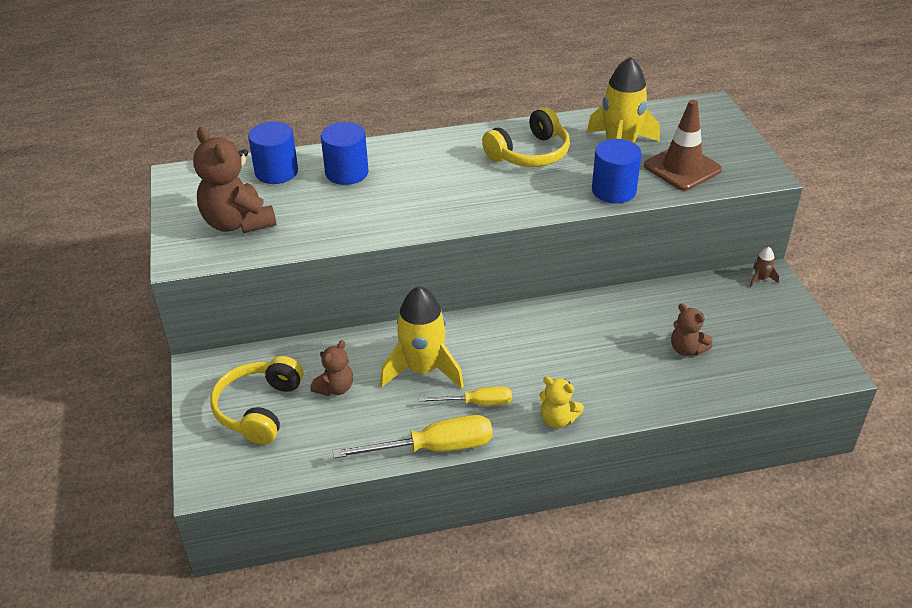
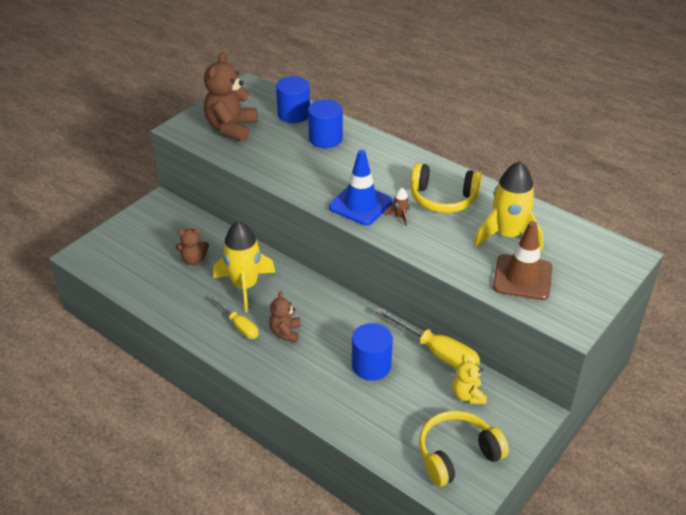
camera: 50 degrees right, 0 degrees up
yellow headphones [211,356,303,445] -> yellow headphones moved to [419,410,509,487]
yellow screwdriver [333,415,492,458] -> yellow screwdriver moved to [375,307,480,369]
yellow teddy bear [540,376,584,428] -> yellow teddy bear moved to [452,355,487,404]
blue cylinder [592,139,642,203] -> blue cylinder moved to [352,323,393,381]
brown teddy bear [671,303,712,356] -> brown teddy bear moved to [269,291,301,343]
brown rocket [749,247,779,287] -> brown rocket moved to [385,188,410,226]
none -> blue traffic cone [329,150,393,226]

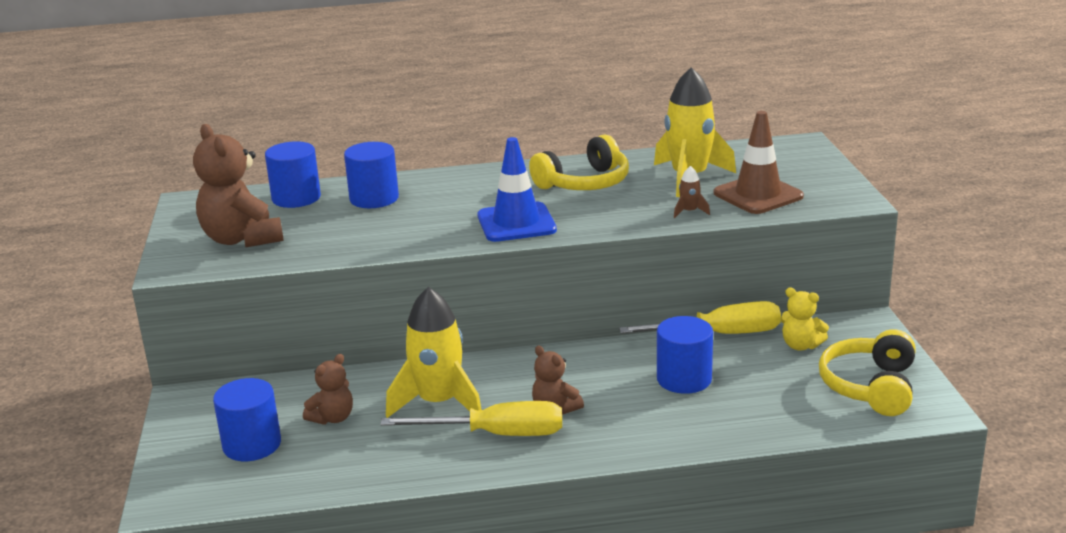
camera: 45 degrees left, 15 degrees down
yellow screwdriver [210,296,259,339] -> yellow screwdriver [380,401,562,436], size x1.64
brown rocket [385,188,410,226] -> brown rocket moved to [674,166,710,218]
none -> blue cylinder [213,378,281,461]

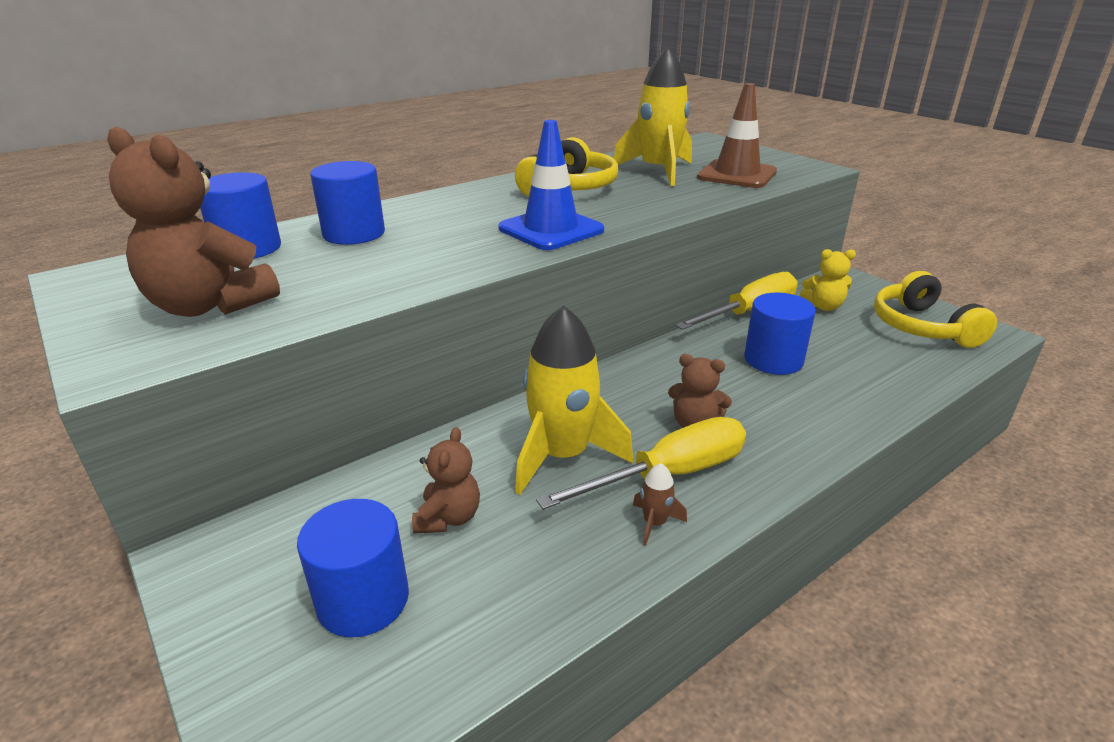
camera: 30 degrees left, 5 degrees up
brown rocket [674,166,710,218] -> brown rocket moved to [633,463,687,546]

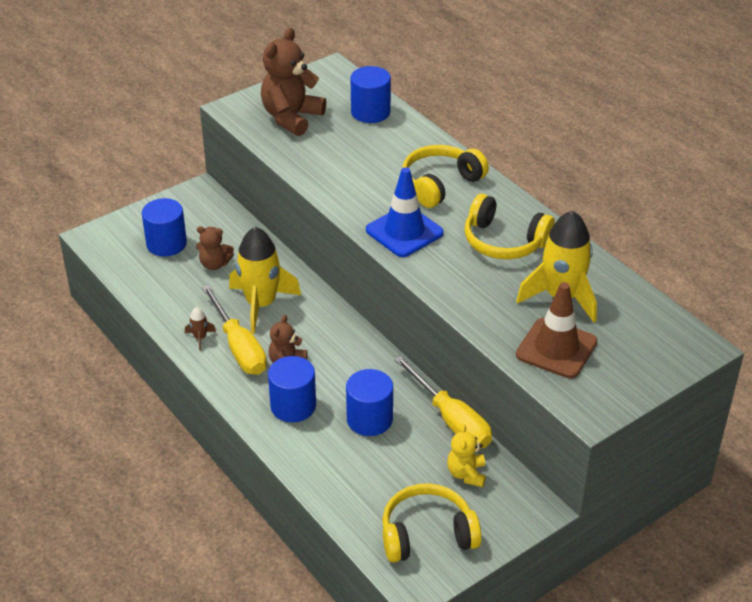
camera: 90 degrees right, 10 degrees up
blue cylinder [310,161,385,245] -> blue cylinder moved to [268,356,316,422]
none -> yellow headphones [402,145,489,208]

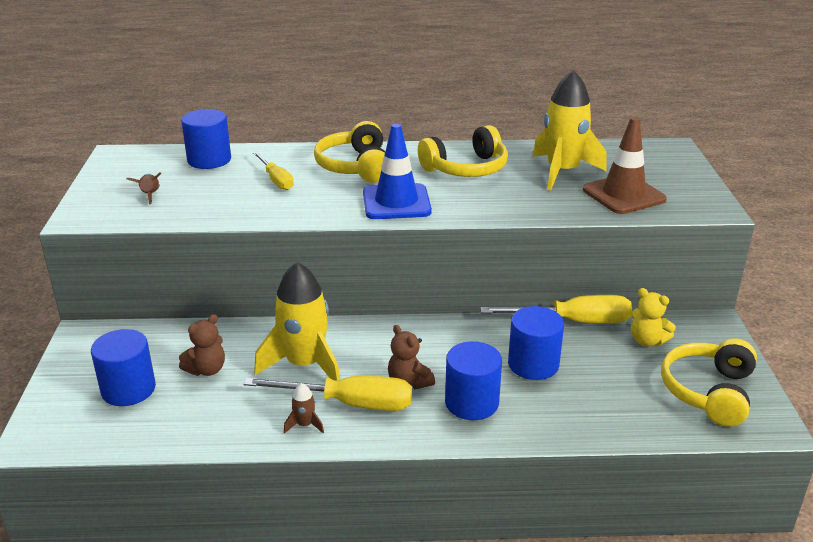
camera: 55 degrees left, 10 degrees down
brown teddy bear [261,28,326,136] -> brown rocket [126,172,161,204]
none -> yellow screwdriver [253,152,294,190]

